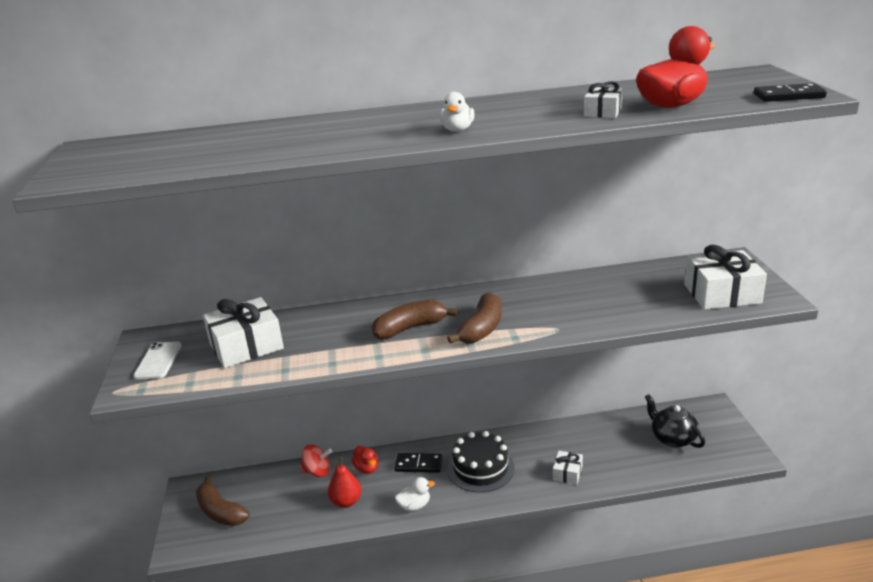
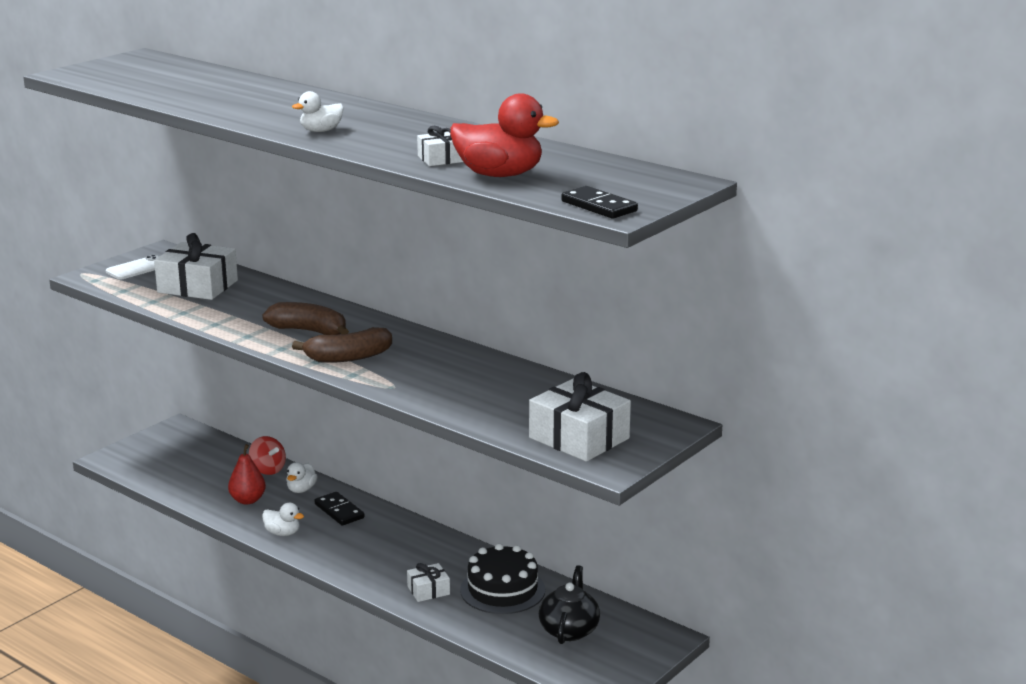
camera: 45 degrees right, 5 degrees down
brown banana [196,476,250,526] -> none
red duck [352,446,378,474] -> white duck [286,462,318,493]
black cake [447,431,515,492] -> black cake moved to [460,543,545,614]

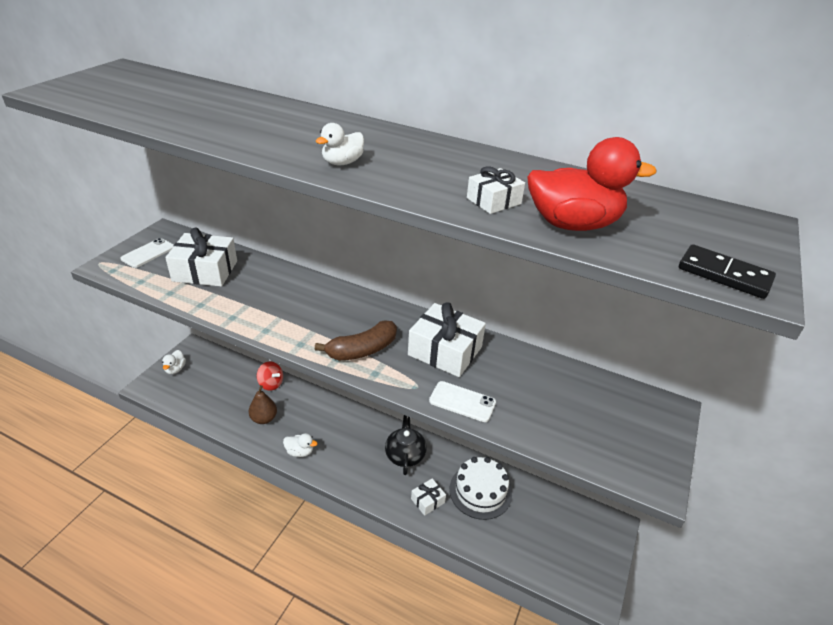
camera: 15 degrees left, 15 degrees up
red pear [228,444,266,504] -> brown pear [249,385,277,424]
brown banana [262,302,349,335] -> none
white duck [286,462,318,493] -> white duck moved to [162,350,186,374]
black domino [315,492,364,526] -> none
black cake [460,543,545,614] -> white cake [449,457,512,520]
white gift [529,372,631,462] -> white gift moved to [408,302,486,377]
black teapot [539,565,600,644] -> black teapot moved to [385,415,427,475]
none -> white phone [429,381,496,422]

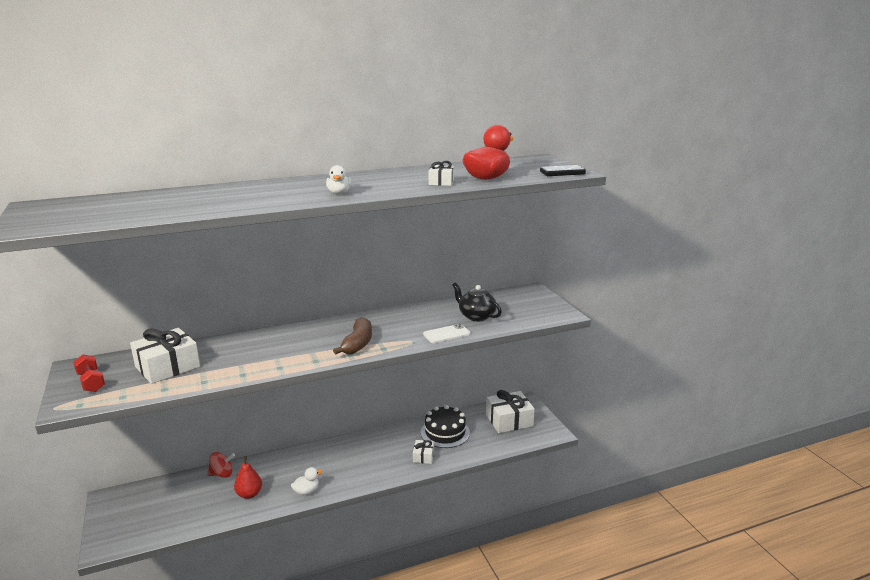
camera: 45 degrees left, 15 degrees down
white phone [120,238,174,268] -> red dumbbell [73,354,105,392]
white duck [162,350,186,374] -> none
brown pear [249,385,277,424] -> red pear [234,456,262,499]
black teapot [385,415,427,475] -> black teapot moved to [452,282,502,321]
white gift [408,302,486,377] -> white gift moved to [486,390,535,433]
white cake [449,457,512,520] -> black cake [421,405,470,448]

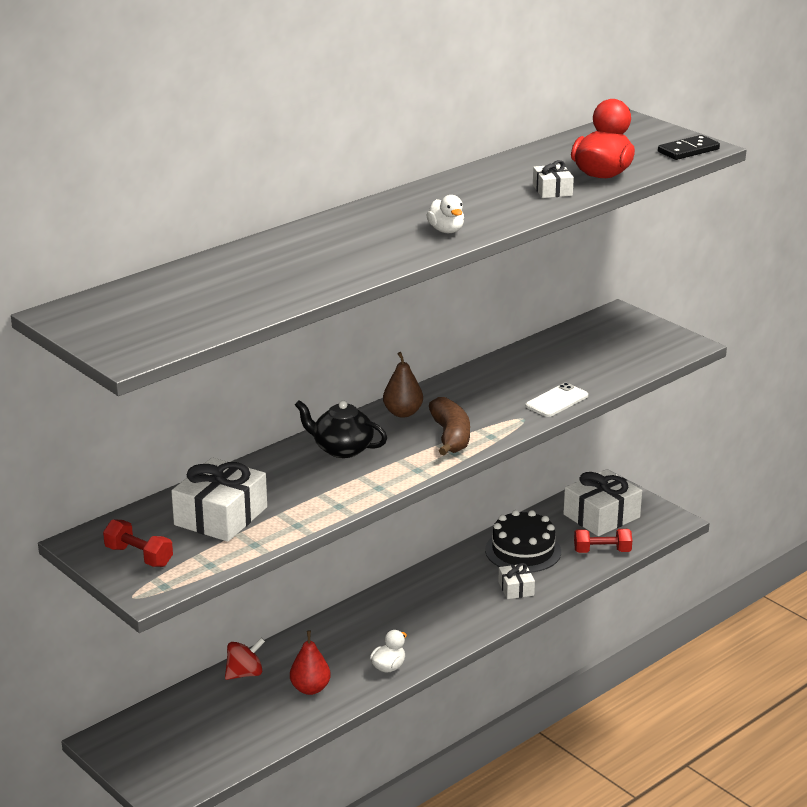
camera: 20 degrees left, 5 degrees up
black teapot [452,282,502,321] -> black teapot moved to [295,400,387,458]
none -> brown pear [383,352,423,418]
none -> red dumbbell [574,529,632,553]

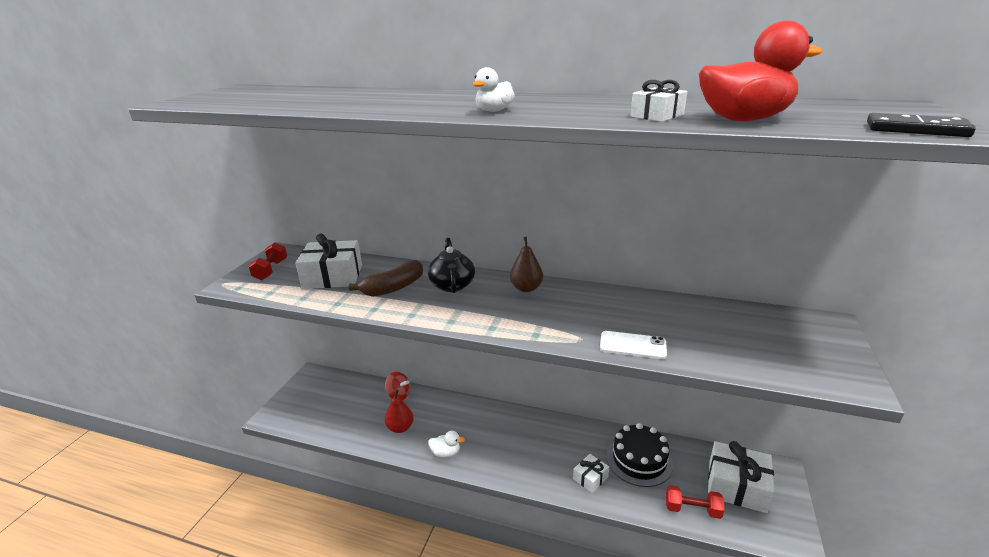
camera: 60 degrees right, 0 degrees up
brown banana [429,397,470,456] -> brown banana moved to [349,260,423,297]
red dumbbell [574,529,632,553] -> red dumbbell turned 45 degrees counterclockwise [666,485,725,519]

